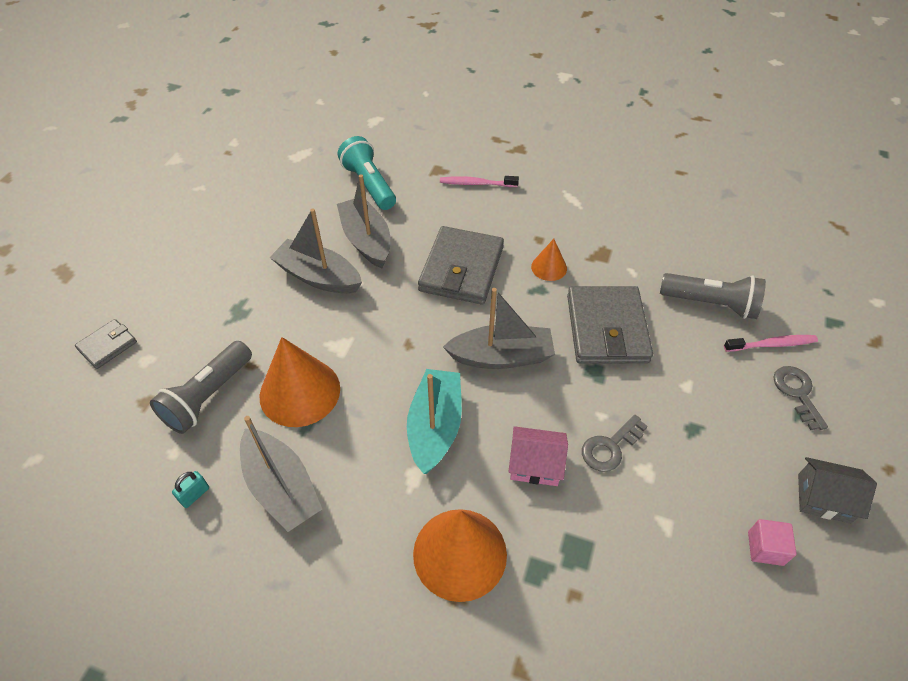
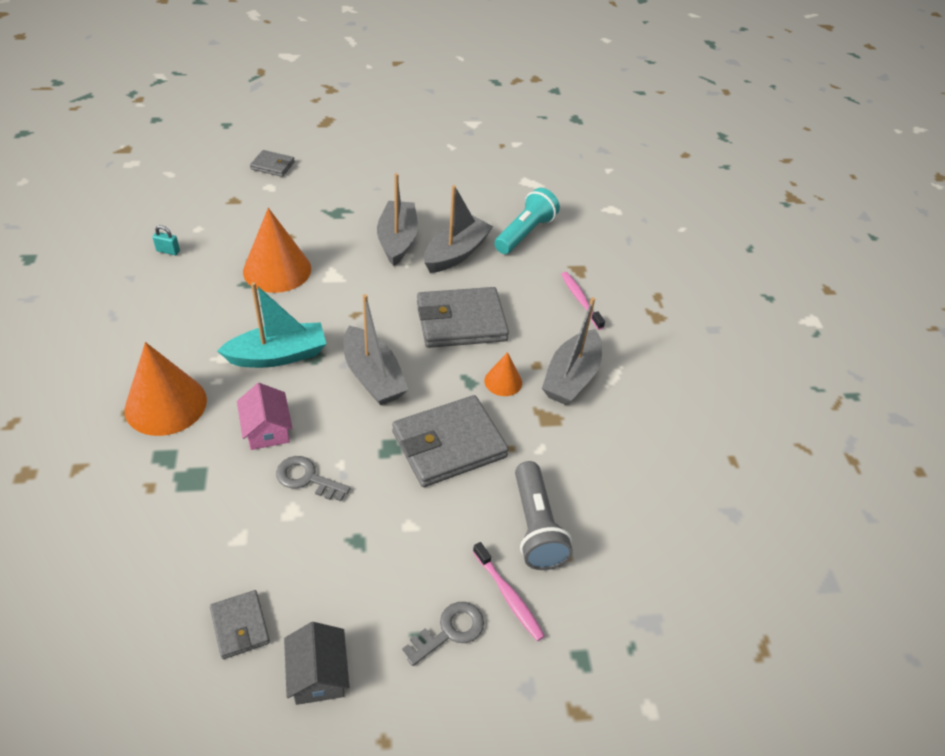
camera: 60 degrees right, 5 degrees down
grey flashlight [150,341,252,434] -> none
grey boat [240,416,322,532] -> grey boat moved to [542,297,602,405]
pink cube [748,519,797,566] -> grey wallet [210,590,270,659]

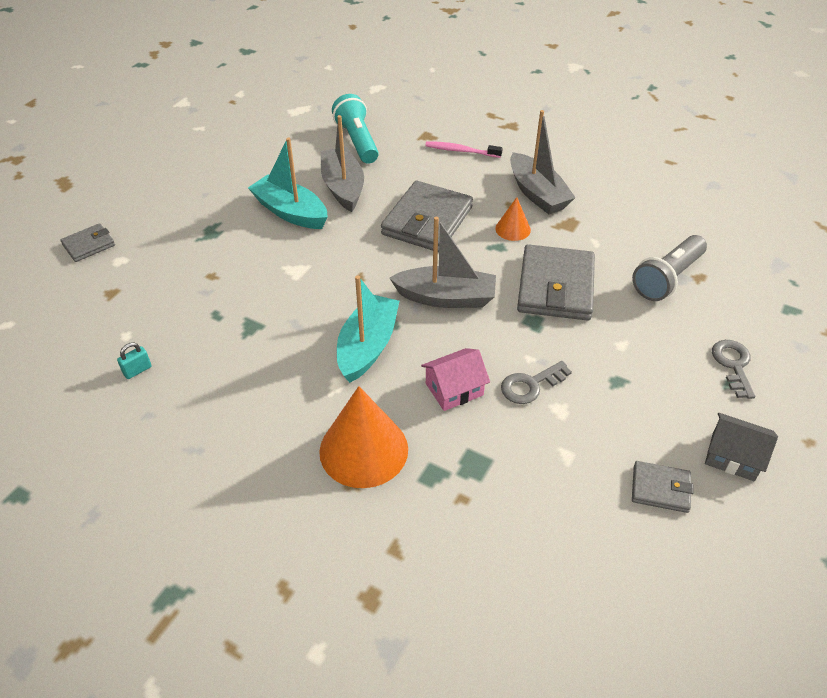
camera: 50 degrees left, 0 degrees up
pink house [237,383,293,450] -> pink house turned 45 degrees counterclockwise [421,348,490,411]
orange cone [243,208,311,293] -> none
grey boat [377,173,418,266] -> turquoise boat [248,138,328,229]
pink toothbrush [473,542,545,641] -> none
grey flashlight [515,461,573,570] -> grey flashlight turned 105 degrees clockwise [632,235,707,301]

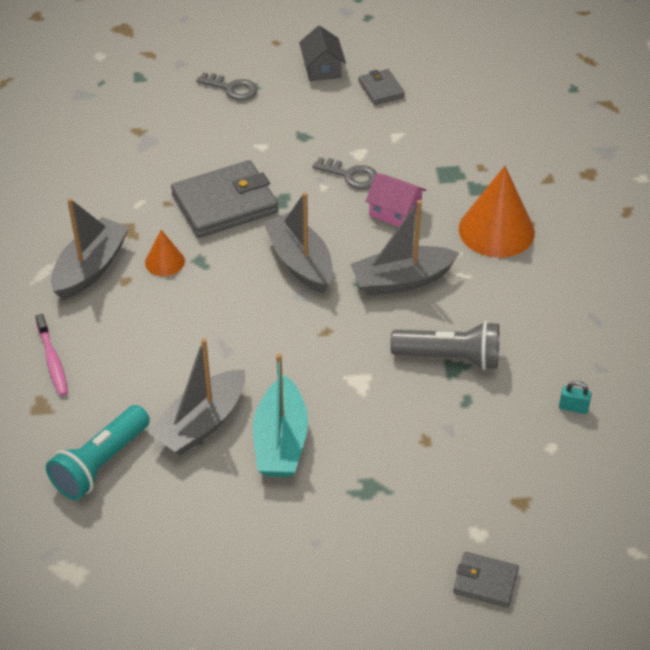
camera: 125 degrees left, 0 degrees up
turquoise boat [337,275,400,383] -> grey boat [350,200,460,296]
grey wallet [381,181,473,252] -> none
grey flashlight [632,235,707,301] -> grey flashlight moved to [390,321,499,370]
grey key [712,340,755,399] -> grey key turned 120 degrees counterclockwise [196,72,258,101]

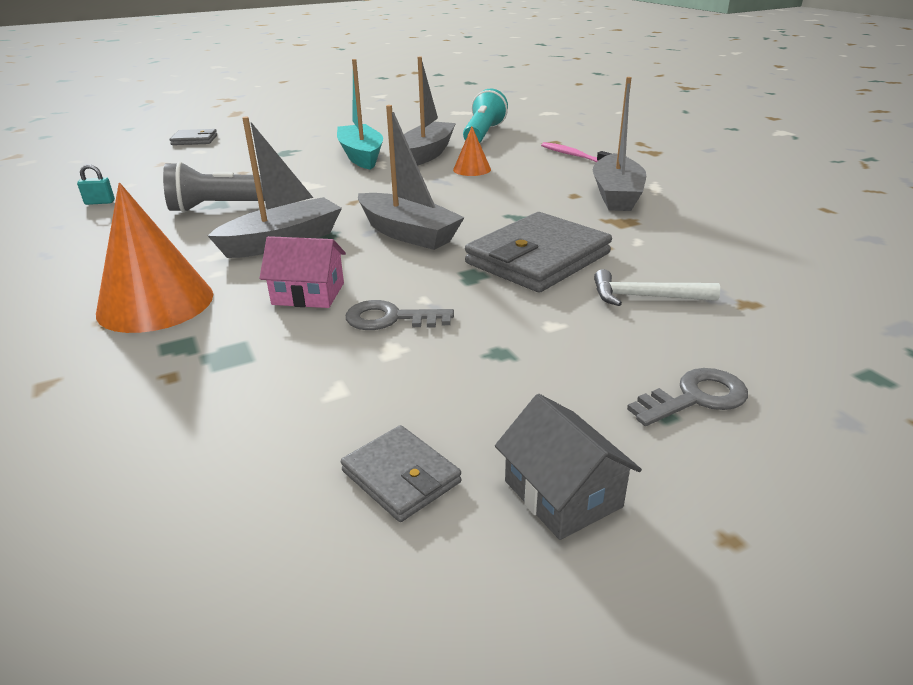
camera: 160 degrees right, 15 degrees down
orange cone [145,230,185,276] -> orange cone moved to [453,127,491,176]
grey key [196,72,258,101] -> grey key turned 150 degrees clockwise [627,368,748,426]
none -> white hammer [594,269,720,306]

